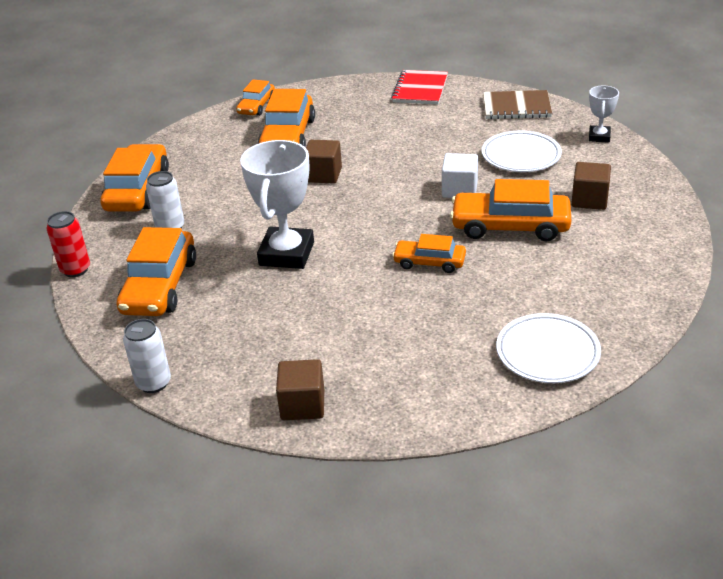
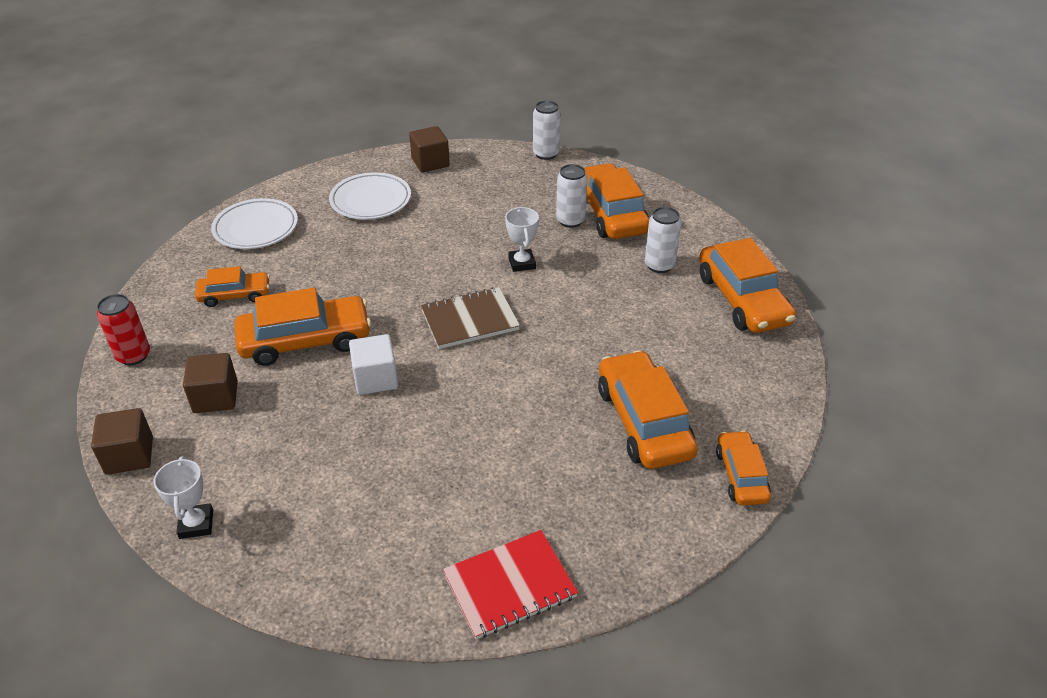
camera: 155 degrees right, 5 degrees up
red can [46,211,90,277] -> red can moved to [97,294,150,365]
white trophy [240,140,314,269] -> white trophy [505,207,539,272], size x0.51
brown cube [306,140,342,184] -> brown cube moved to [91,408,153,475]
red notebook [391,70,448,104] -> red notebook turned 75 degrees clockwise [443,530,578,639]
orange car [392,234,466,273] -> orange car moved to [195,266,270,307]
white plate [482,131,562,172] -> white plate moved to [329,172,411,220]
brown notebook [483,90,552,119] -> brown notebook moved to [421,287,520,349]
none -> white can [556,164,588,228]

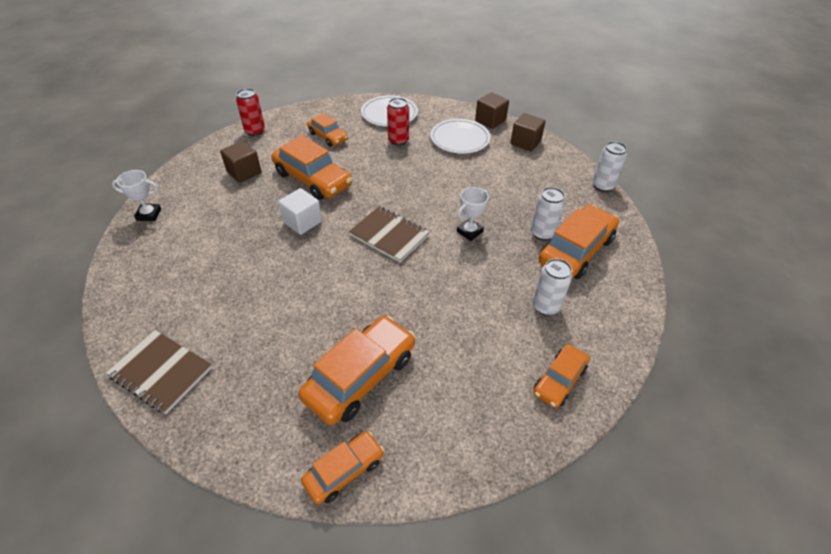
camera: 55 degrees right, 5 degrees up
brown cube [91,408,153,475] -> brown cube moved to [475,92,509,129]
white trophy [154,456,213,539] -> white trophy turned 45 degrees clockwise [112,170,161,221]
red notebook [443,530,578,639] -> brown notebook [106,330,212,414]
orange car [699,238,796,333] -> orange car [533,344,590,408], size x0.58
none -> red can [387,98,409,146]

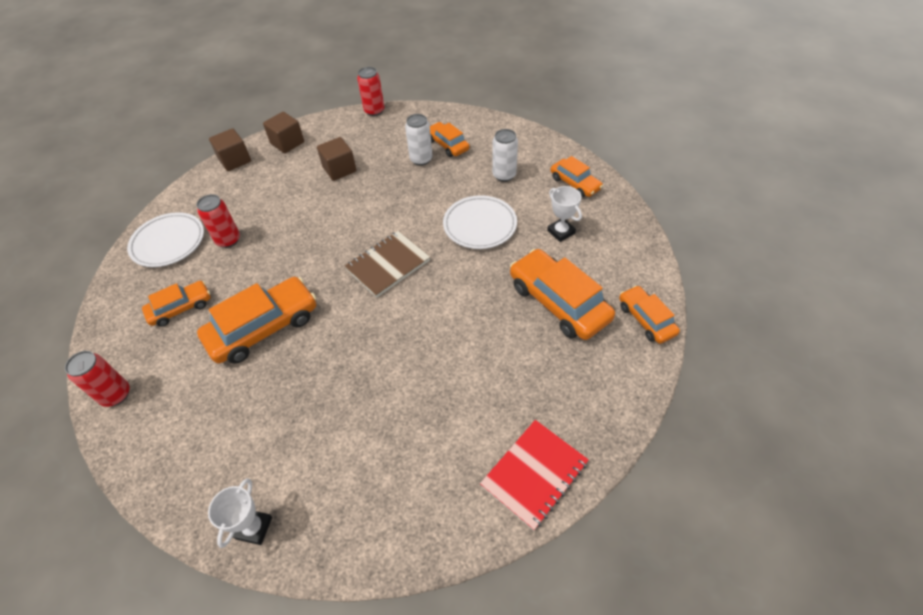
camera: 75 degrees left, 5 degrees up
brown notebook [106,330,212,414] -> red notebook [480,420,589,531]
brown cube [220,141,261,183] -> brown cube moved to [317,137,357,181]
white cube [278,188,322,235] -> none
white plate [430,119,490,154] -> white plate moved to [443,195,517,249]
white trophy [457,187,489,241] -> white trophy moved to [547,186,582,242]
orange car [539,205,619,279] -> orange car [430,122,470,157], size x0.58
white can [592,141,627,192] -> red can [357,67,385,116]

